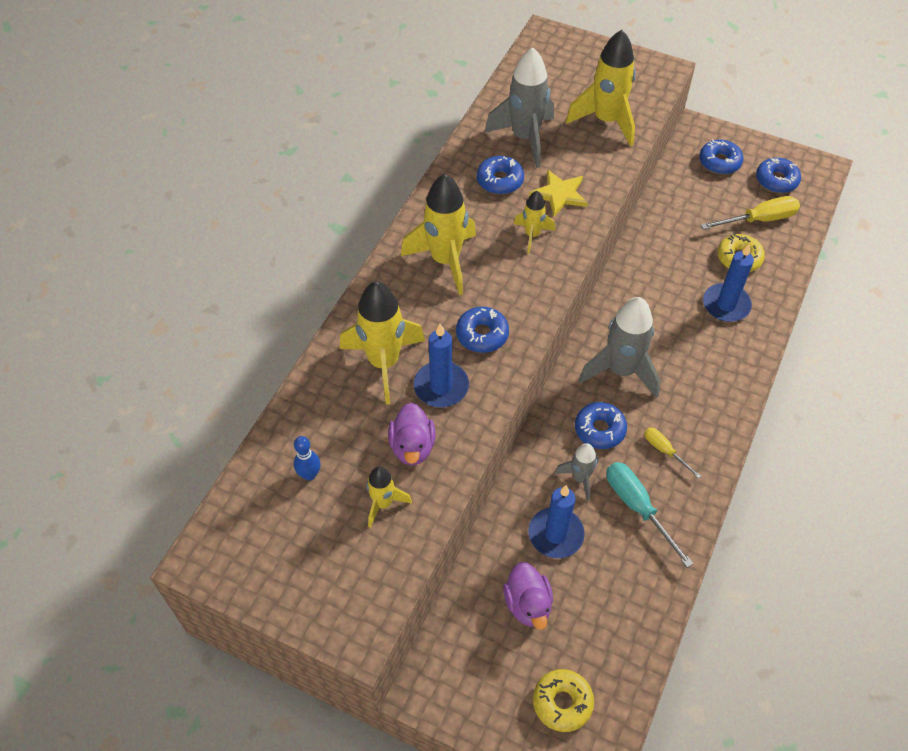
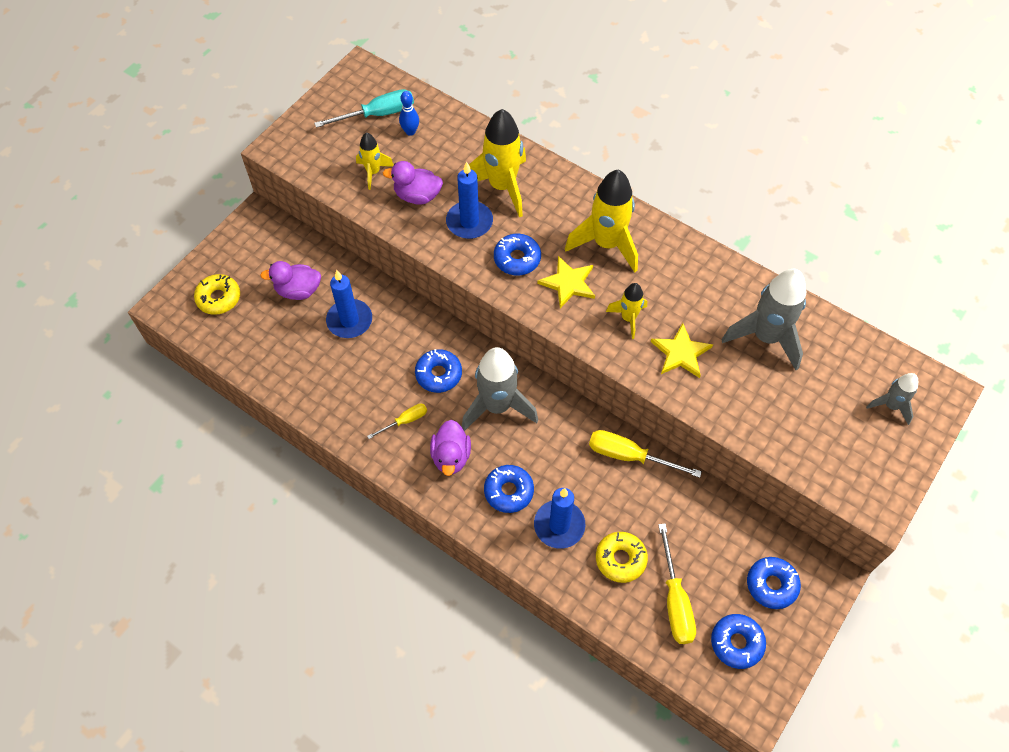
camera: 100 degrees right, 5 degrees up
blue donut [477,156,524,194] -> blue donut moved to [484,465,534,513]
grey rocket [555,443,598,501] -> grey rocket moved to [866,373,918,425]
yellow rocket [566,30,636,146] -> none
turquoise screwdriver [606,462,694,568] -> turquoise screwdriver moved to [314,89,414,128]
none -> purple duck [430,420,471,476]
none -> yellow star [537,256,595,308]
none -> yellow screwdriver [589,430,702,478]

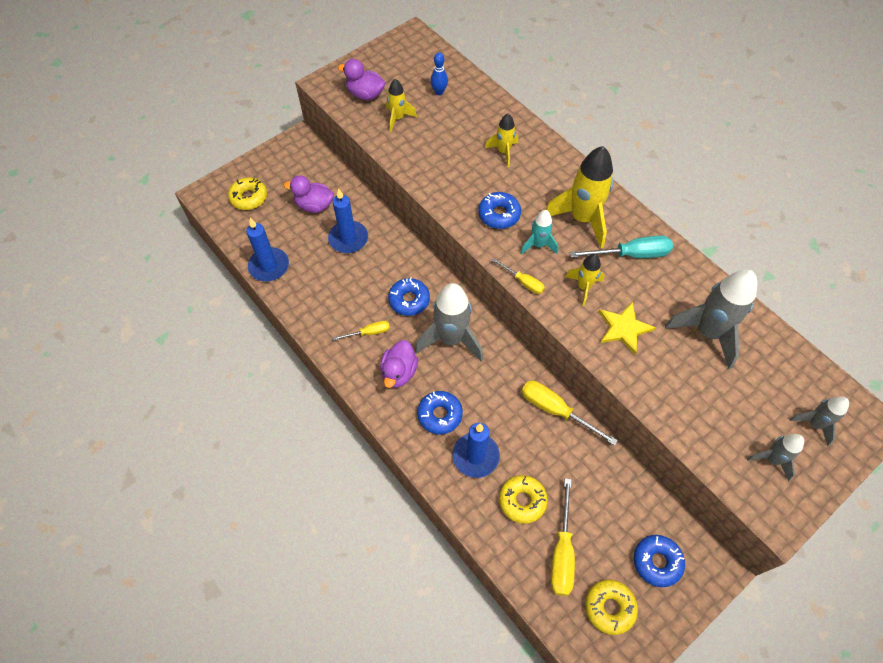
camera: 15 degrees right, 0 degrees up
turquoise screwdriver [314,89,414,128] -> turquoise screwdriver moved to [569,235,673,258]
purple duck [383,161,443,205] -> purple duck moved to [338,59,385,100]
blue candle [446,162,493,239] -> blue candle moved to [246,218,289,281]
yellow rocket [469,109,526,217] -> yellow rocket [485,114,518,167], size x0.54
yellow star [537,256,595,308] -> turquoise rocket [520,210,558,255]
blue donut [711,614,766,669] -> yellow donut [585,580,638,635]
none -> yellow screwdriver [492,258,545,294]
none -> grey rocket [747,434,804,481]

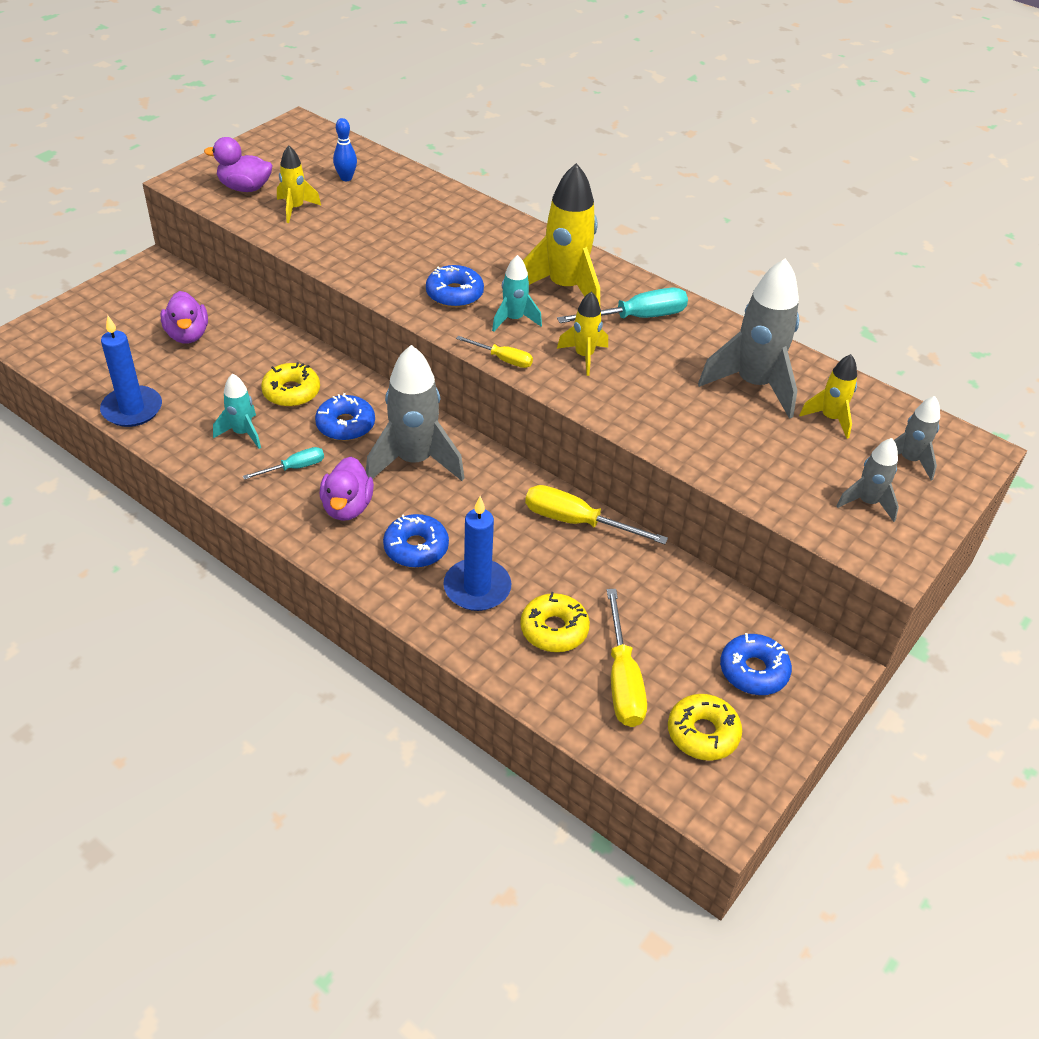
camera: 15 degrees left, 15 degrees down
yellow donut [228,177,267,210] -> yellow donut moved to [261,362,320,407]
purple duck [284,175,334,213] -> purple duck turned 105 degrees counterclockwise [161,291,208,343]
blue candle [328,188,368,253] -> none
yellow screwdriver [333,321,390,341] -> turquoise screwdriver [243,447,324,480]
yellow rocket [485,114,518,167] -> yellow rocket moved to [799,354,857,439]
yellow star [599,302,656,355] -> none
none -> turquoise rocket [213,373,261,449]

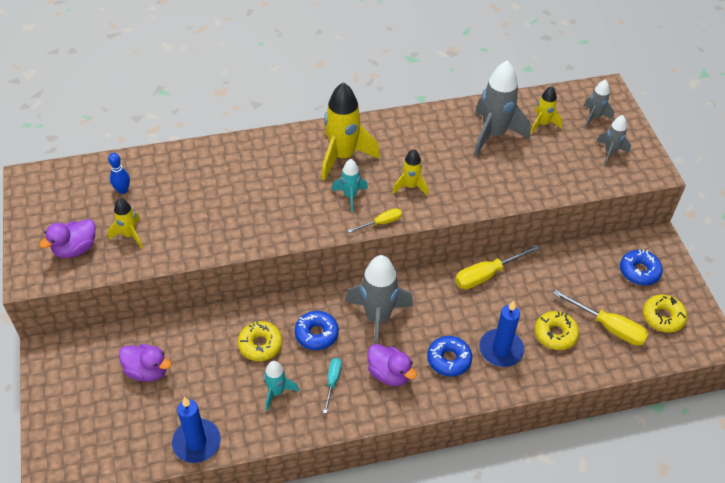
camera: 50 degrees left, 5 degrees up
blue donut [426,265,484,308] -> none
turquoise screwdriver [557,288,688,323] -> none

